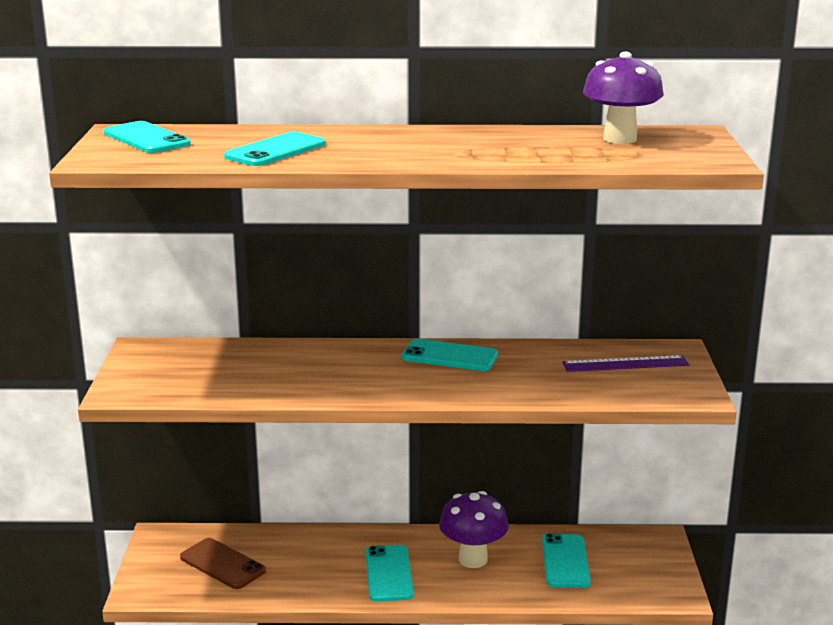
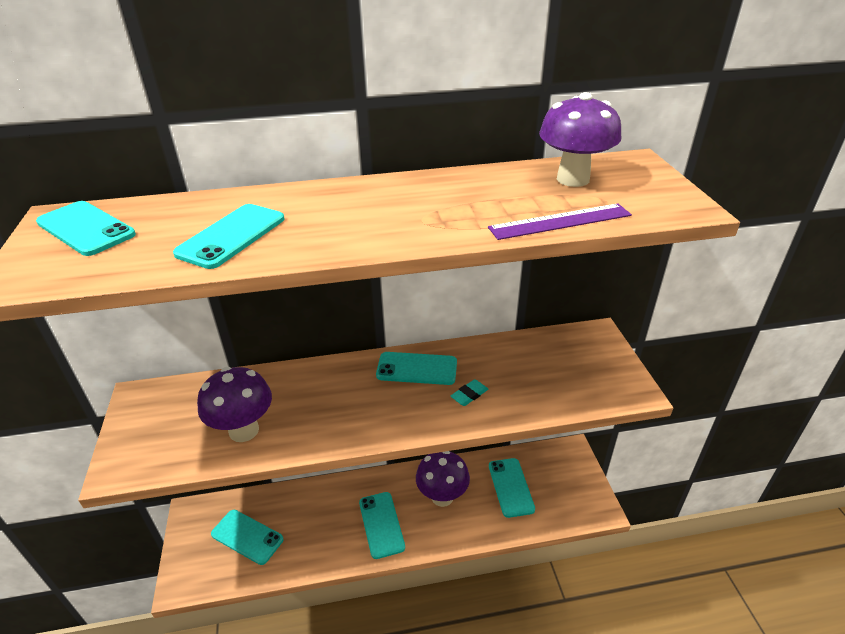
camera: 10 degrees left, 15 degrees up
brown phone [180,538,266,589] -> turquoise phone [211,510,283,565]
purple ruler [562,355,690,372] -> purple ruler moved to [488,204,632,240]
none -> purple mushroom [197,367,272,442]
none -> turquoise eraser [451,379,488,406]

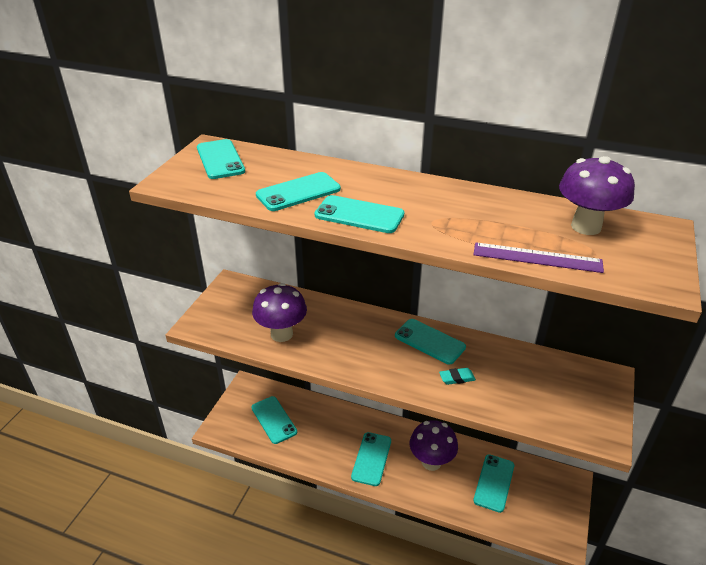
camera: 30 degrees right, 0 degrees up
none -> turquoise phone [315,195,404,233]

